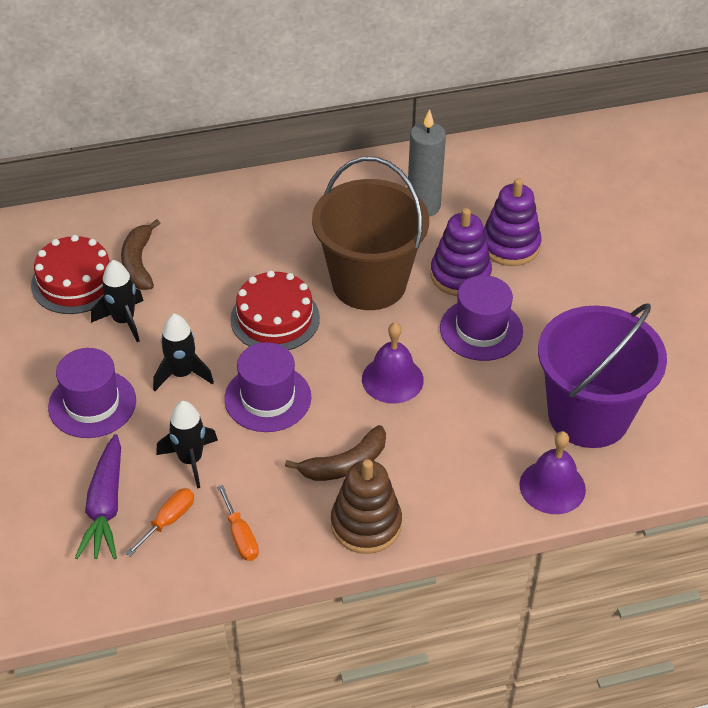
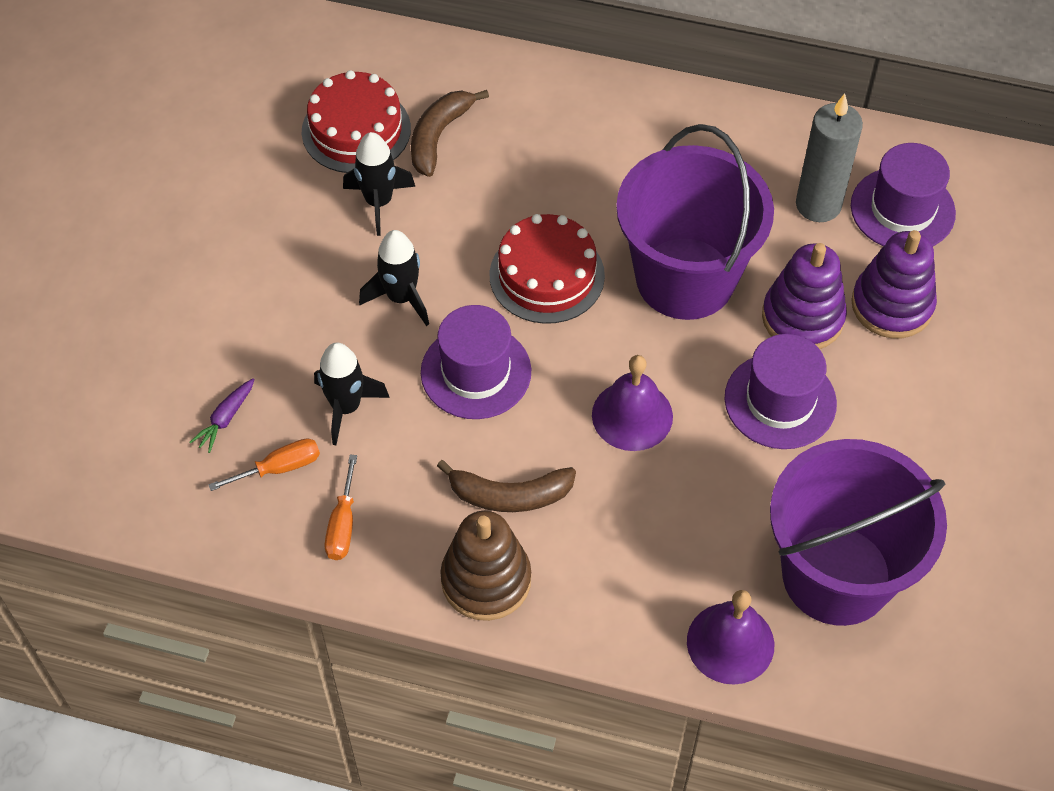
camera: 30 degrees right, 10 degrees up
purple hat [48,348,136,438] -> purple hat moved to [851,143,956,246]
purple carrot [75,434,121,559] -> purple carrot [190,378,255,453], size x0.51
brown bucket [312,156,429,310] -> purple bucket [616,124,774,320]

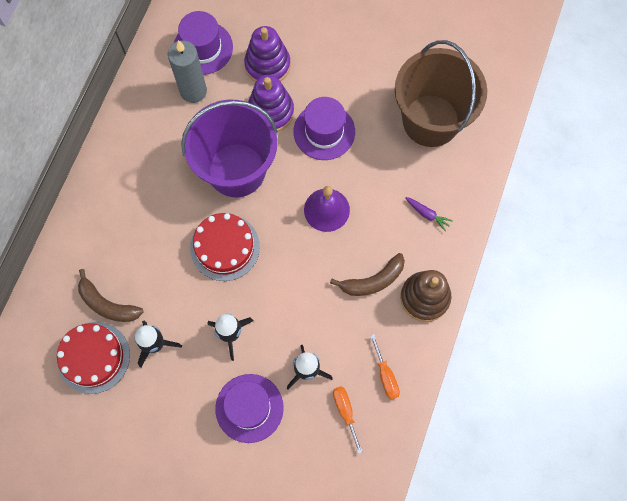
camera: 85 degrees left, 15 degrees up
purple carrot [190,378,255,453] -> purple carrot moved to [405,197,453,232]
orange screwdriver [325,455,357,560] -> orange screwdriver turned 60 degrees clockwise [370,334,400,399]
purple hat [421,305,531,419] -> purple hat moved to [215,374,284,443]
brown banana [437,460,576,512] -> brown banana turned 60 degrees clockwise [330,253,405,296]
purple bell [687,590,774,685] -> none
purple bucket [770,439,947,626] -> brown bucket [395,40,487,147]

